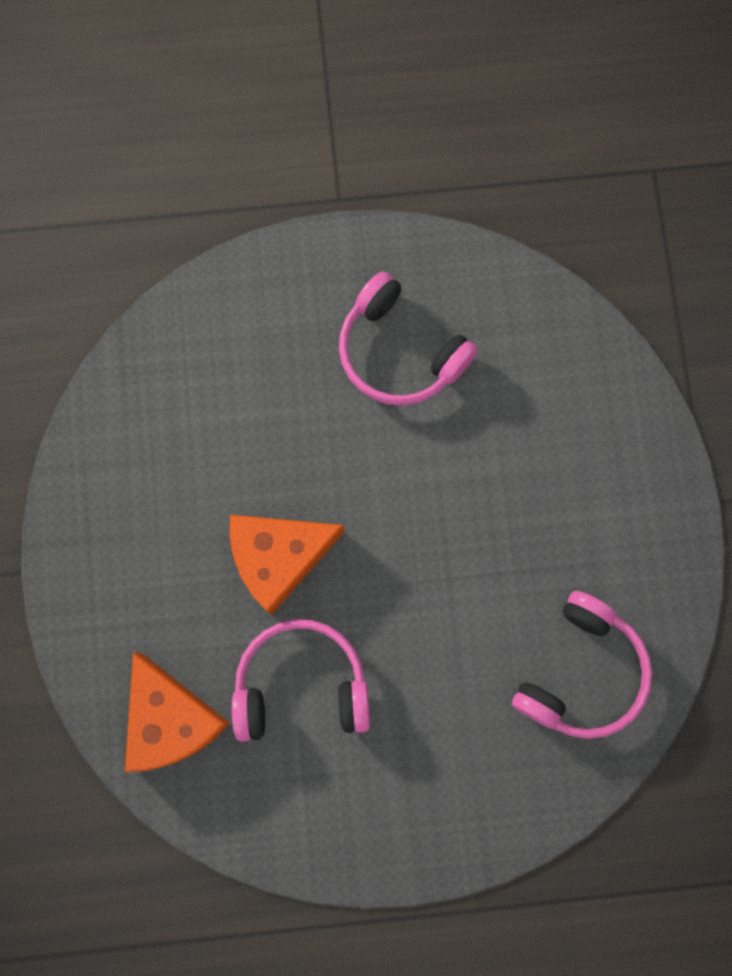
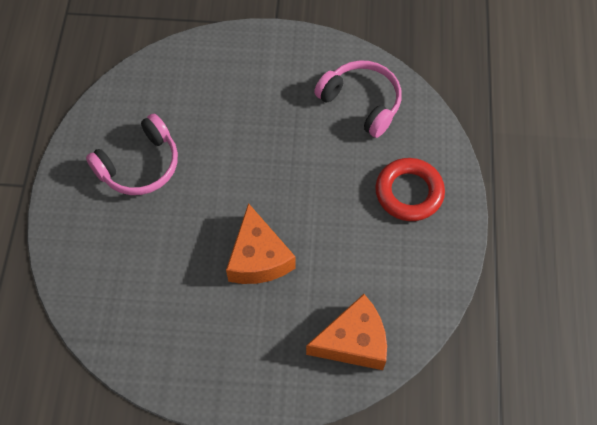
camera: 80 degrees left, 15 degrees down
pink headphones [232,619,370,742] -> none
none -> red ring [375,158,445,221]

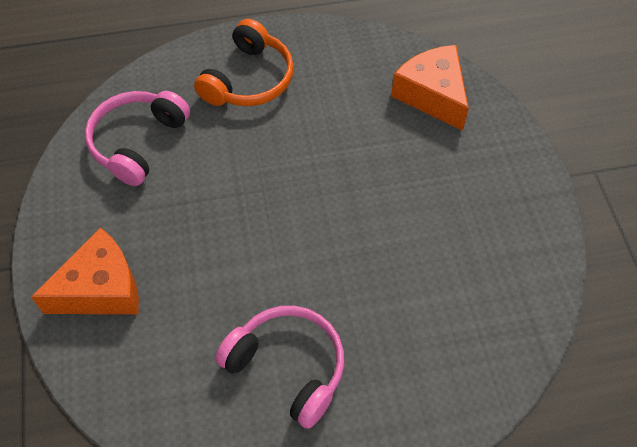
camera: 105 degrees left, 5 degrees down
orange cheese [226,203,296,284] -> orange cheese moved to [31,227,139,314]
red ring [375,158,445,221] -> orange headphones [194,19,294,106]

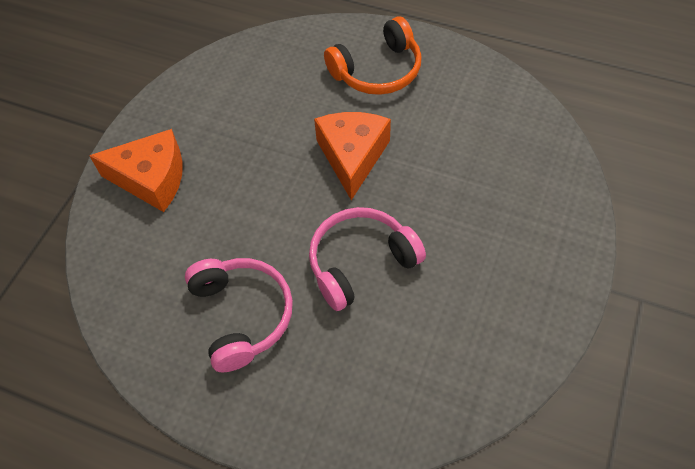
camera: 35 degrees right, 0 degrees up
pink headphones [85,91,190,186] -> pink headphones moved to [309,207,426,311]
orange cheese [391,45,469,131] -> orange cheese moved to [314,112,391,200]

